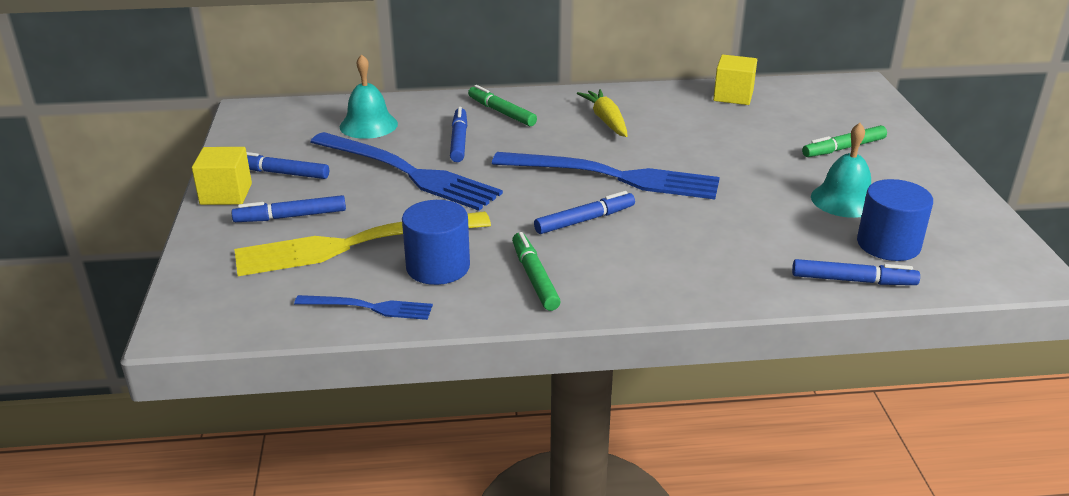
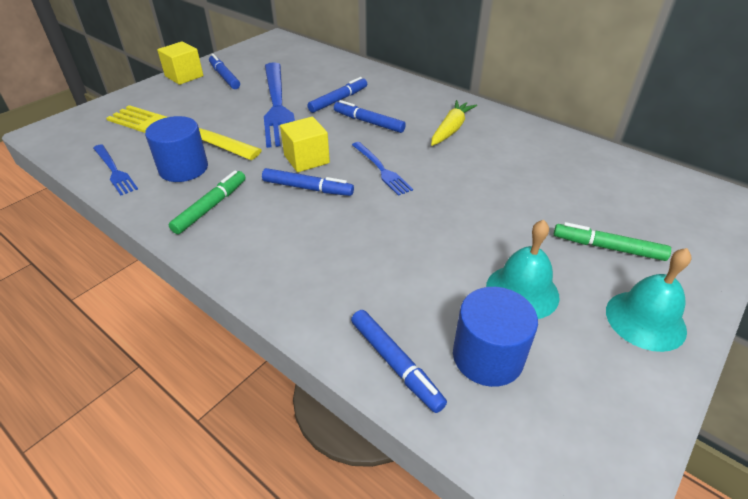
camera: 45 degrees right, 10 degrees up
blue marker [231,195,346,222] -> blue marker moved to [334,100,406,133]
turquoise bell [340,54,398,139] -> turquoise bell moved to [606,248,692,352]
green marker [468,85,537,126] -> none
blue fork [492,152,720,199] -> blue fork [352,142,413,196], size x0.49
yellow cube [713,55,757,105] -> yellow cube moved to [280,117,330,172]

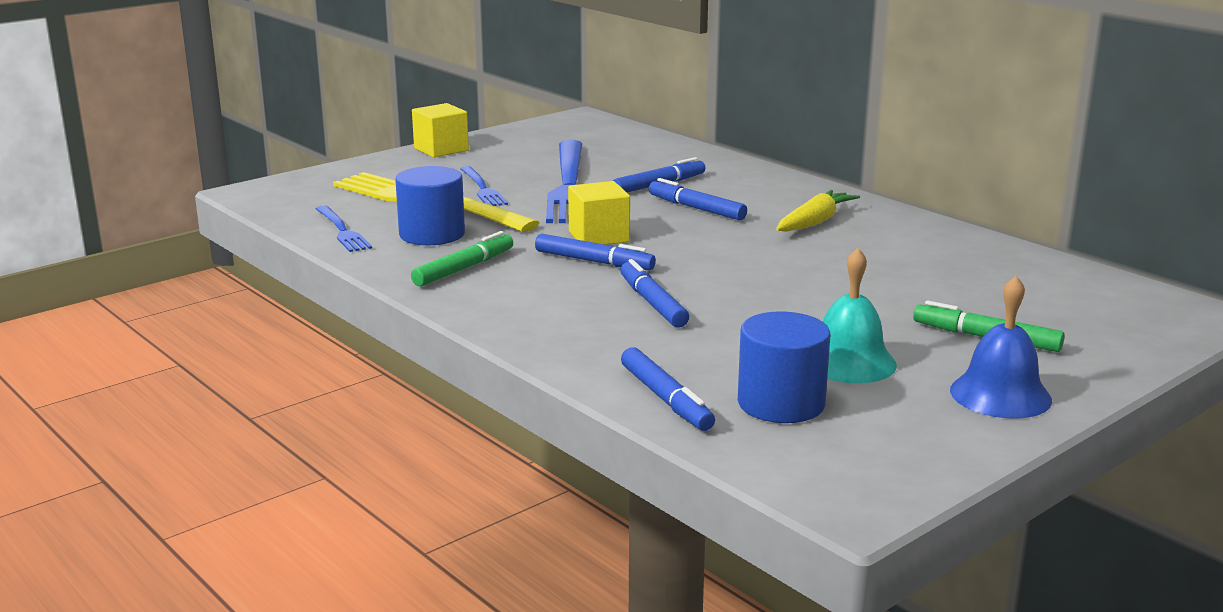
camera: 10 degrees right, 20 degrees down
blue marker [209,54,240,89] -> blue marker moved to [620,259,689,327]
blue fork [352,142,413,196] -> blue fork moved to [460,166,508,206]
turquoise bell [606,248,692,352] -> blue bell [950,276,1052,419]

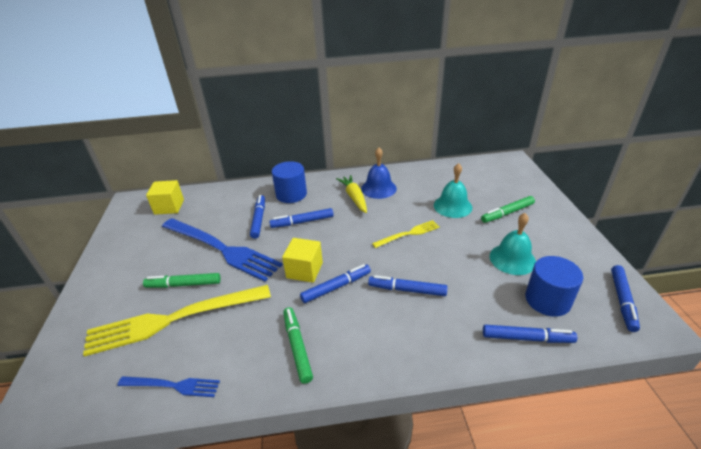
camera: 55 degrees left, 15 degrees up
blue cylinder [395,166,465,245] -> blue cylinder moved to [272,161,307,203]
yellow cube [412,103,469,157] -> yellow cube moved to [146,180,184,215]
blue fork [460,166,508,206] -> green marker [143,273,221,288]
blue bell [950,276,1052,419] -> blue bell moved to [361,147,397,199]
none -> yellow fork [372,220,440,248]
none -> turquoise bell [434,163,472,218]
none -> blue marker [611,265,640,332]

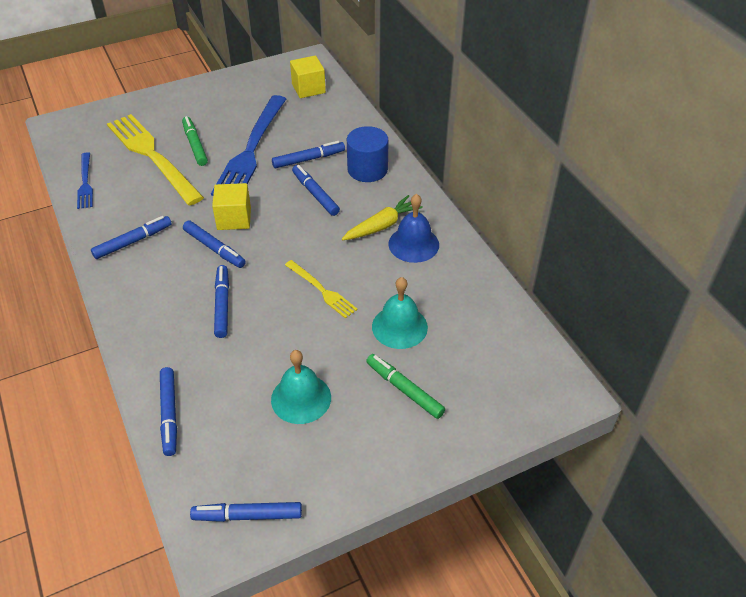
camera: 70 degrees right, 10 degrees up
green marker [283,307,313,384] -> blue marker [91,216,172,259]
blue cylinder [525,256,583,317] -> none

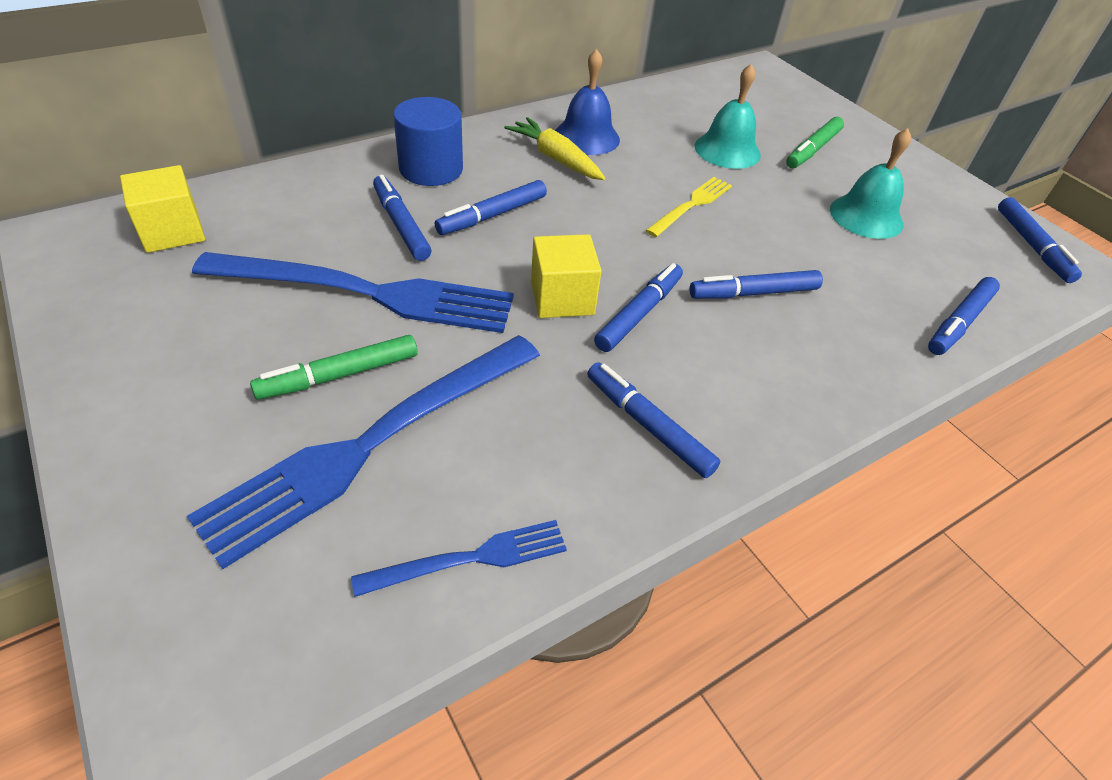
camera: 100 degrees left, 0 degrees up
yellow fork [107,114,204,206] -> blue fork [187,335,540,569]
blue marker [160,367,177,456] -> blue marker turned 150 degrees clockwise [928,277,1000,355]

